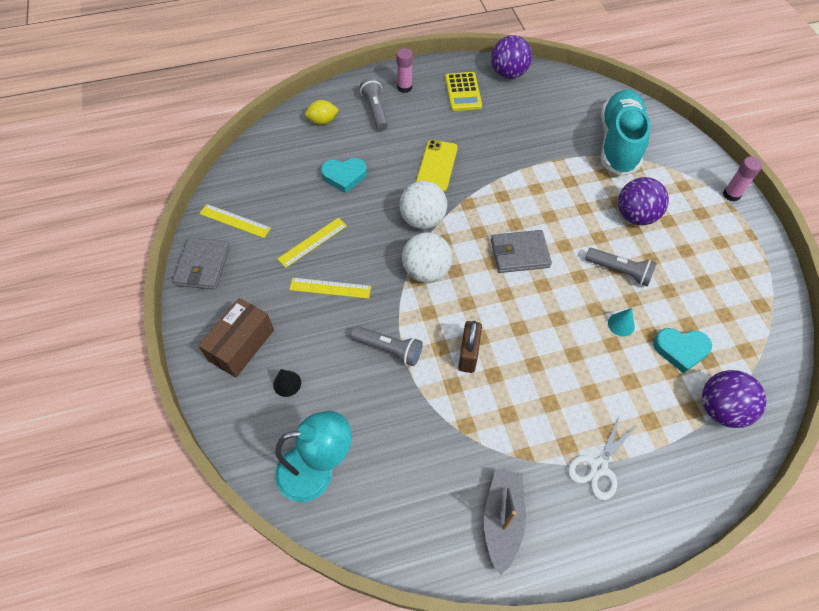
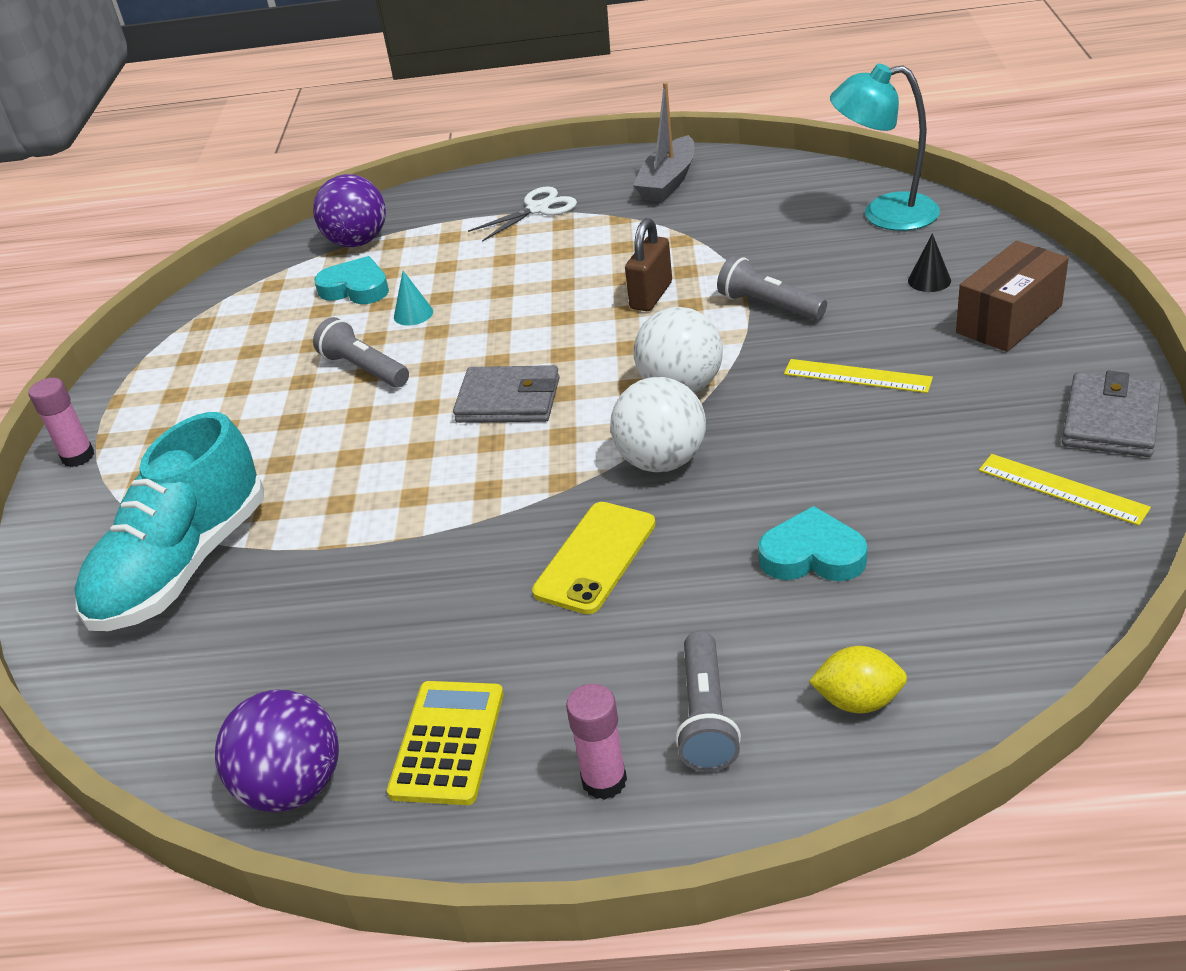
camera: 160 degrees left, 20 degrees down
yellow ruler [277,218,347,268] -> none
purple ball [618,177,669,225] -> none

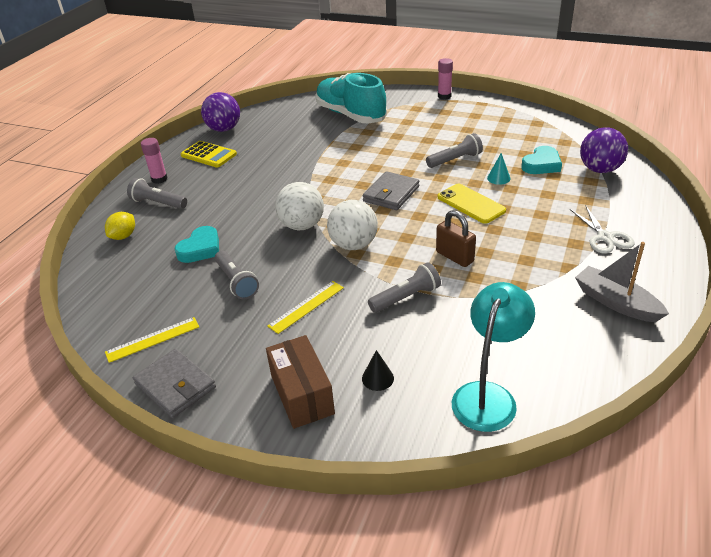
camera: 110 degrees right, 0 degrees up
yellow phone [532,502,656,614] -> yellow phone moved to [438,184,506,224]
none -> grey flashlight [215,251,259,300]

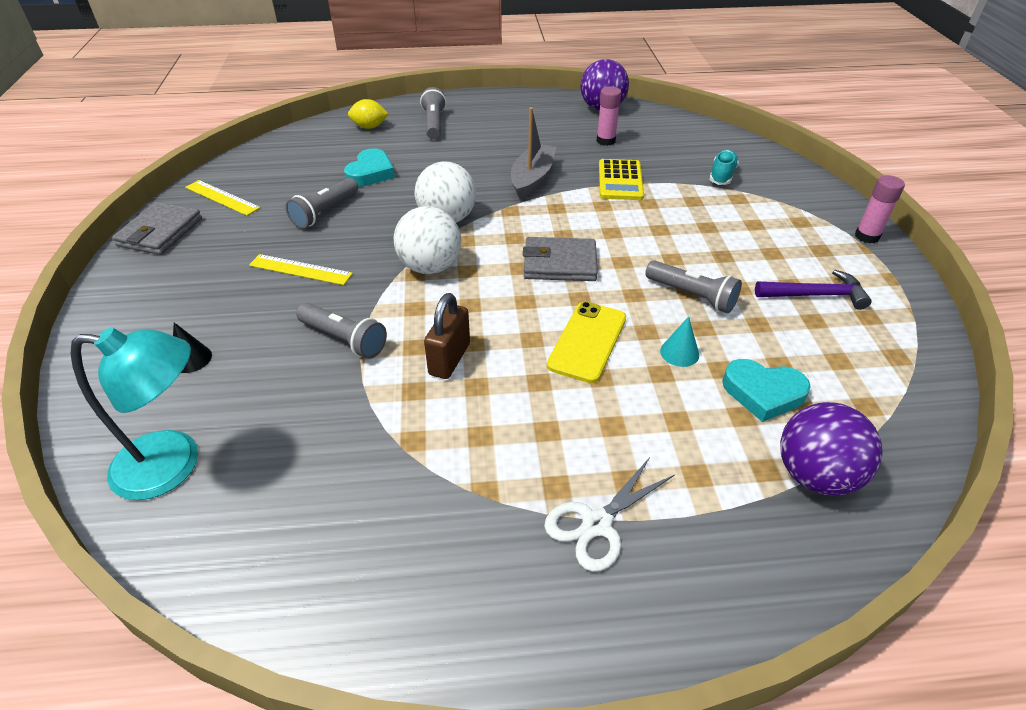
camera: 60 degrees right, 5 degrees up
pink glue stick [141,138,168,184] -> pink glue stick moved to [596,86,621,146]
turquoise heart [175,226,219,263] -> turquoise heart turned 75 degrees counterclockwise [344,148,395,187]
yellow calculator [181,141,237,168] -> yellow calculator moved to [599,159,644,200]
brown box [266,335,335,429] -> none
turquoise shoe [316,73,387,124] -> turquoise shoe [709,150,739,185], size x0.43
grey boat [575,242,669,322] -> grey boat moved to [511,107,556,199]
none -> purple hammer [755,270,871,310]

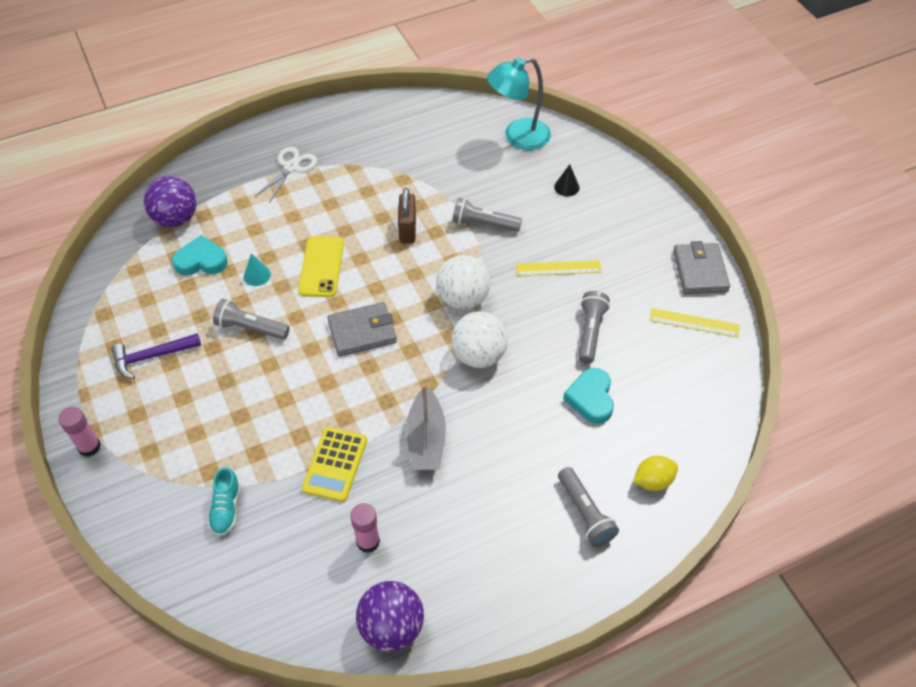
camera: 160 degrees right, 10 degrees up
yellow calculator [599,159,644,200] -> yellow calculator turned 150 degrees counterclockwise [302,427,367,502]

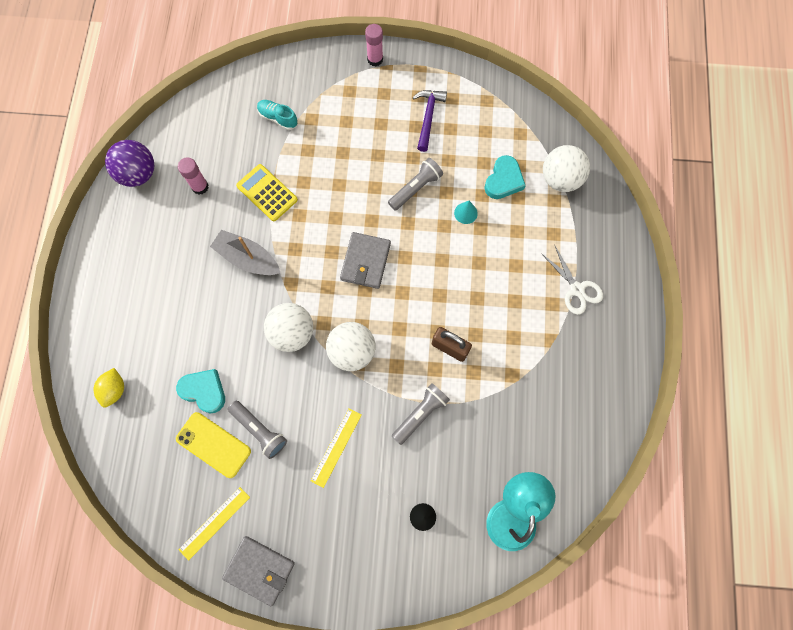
camera: 120 degrees right, 20 degrees up
purple ball [144,176,197,228] -> white ball [543,145,590,192]
yellow phone [298,236,344,297] -> yellow phone moved to [176,412,251,478]
grey flashlight [558,467,619,547] -> none

